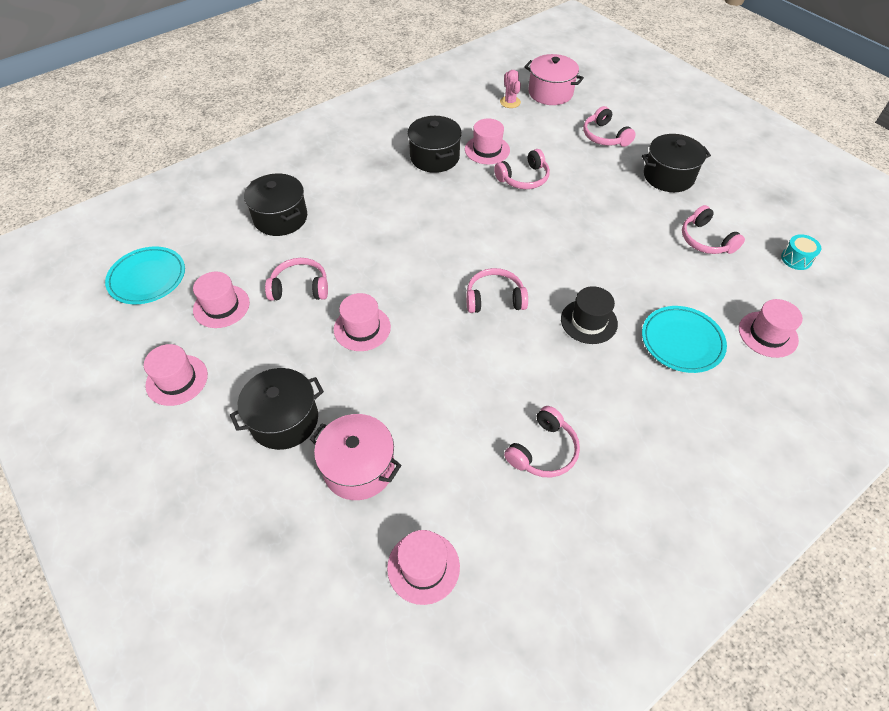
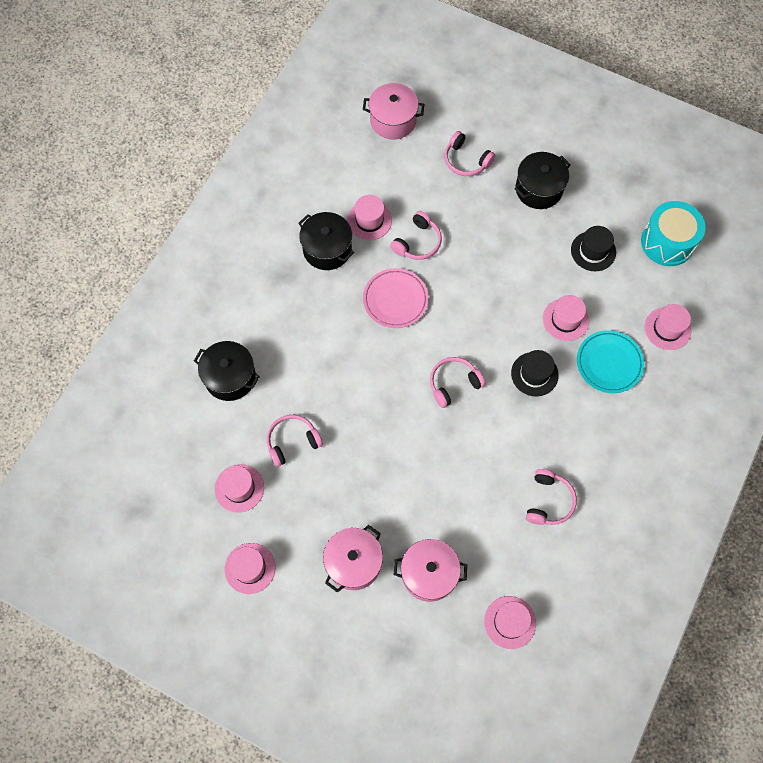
camera: 25 degrees left, 15 degrees up
turquoise plate [105,247,185,304] -> none
black pot [230,368,324,450] -> pink pot [323,525,383,593]
pink hat [334,293,391,351] -> pink hat moved to [543,295,589,341]
pink cactus [500,70,521,108] -> none
pink headphones [682,205,745,254] -> black hat [571,226,616,271]
turquoise drum [781,234,821,270] -> turquoise drum [641,201,705,266], size x2.11
none -> pink plate [363,268,428,328]

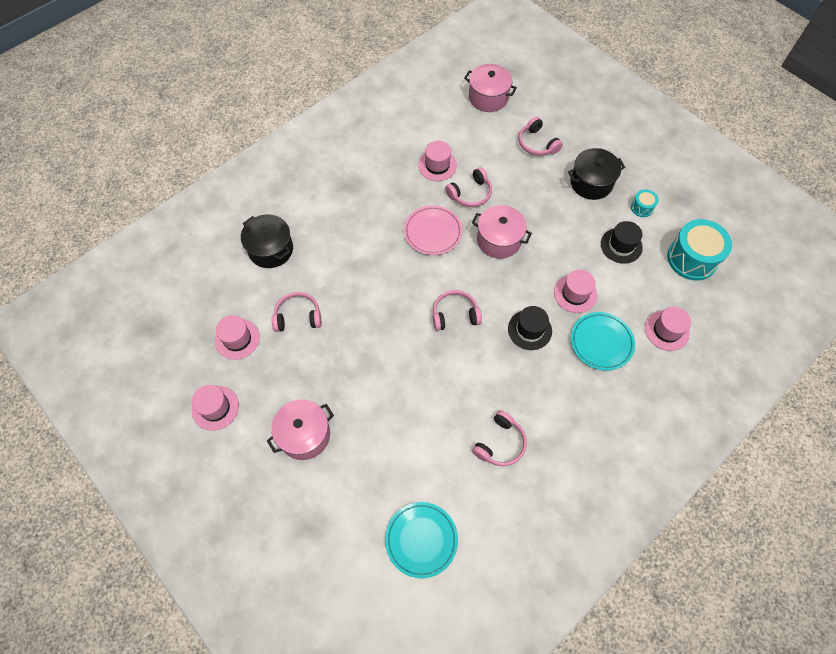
camera: 20 degrees right, 5 degrees down
black pot [298,212,354,270] -> none
pink pot [394,539,467,602] -> pink pot moved to [472,205,532,259]
pink hat [484,596,536,649] -> turquoise plate [385,502,458,579]
none -> turquoise drum [631,189,659,217]

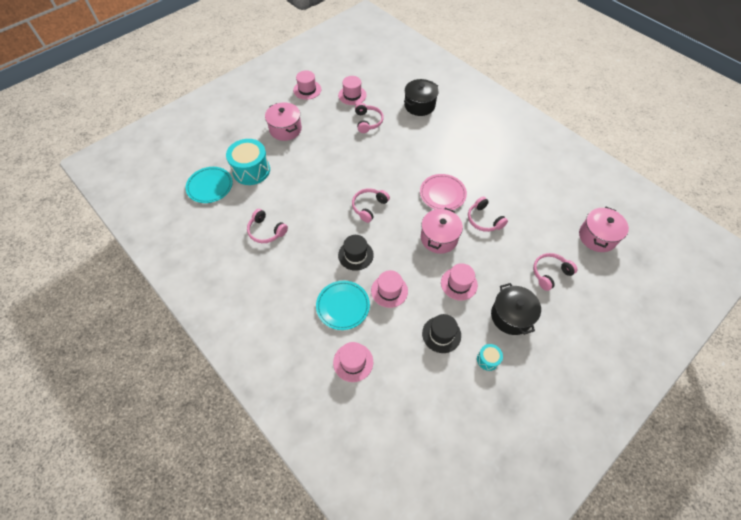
camera: 90 degrees right, 5 degrees down
pink hat [418,141,457,181] -> pink hat moved to [441,263,478,301]
pink headphones [433,290,482,331] -> pink headphones turned 135 degrees counterclockwise [352,188,390,223]
turquoise drum [667,219,732,280] -> turquoise drum moved to [226,139,270,185]

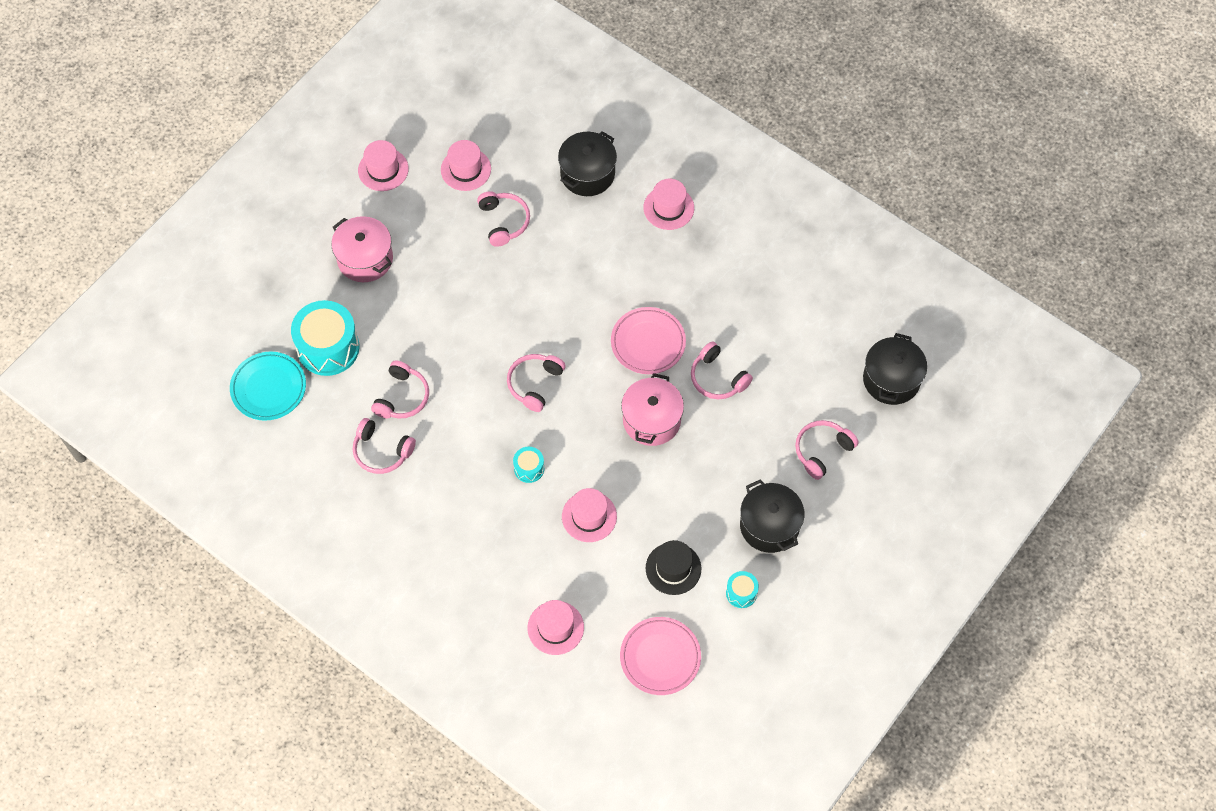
camera: 10 degrees left, 5 degrees up
turquoise plate [316,281,370,330] -> none
black hat [338,235,374,271] -> turquoise drum [513,447,544,483]
pink hat [441,263,478,301] -> pink hat moved to [643,179,694,230]
pink pot [579,207,629,252] -> black pot [863,333,927,405]
none -> pink headphones [371,360,429,419]
none -> pink plate [620,617,701,695]

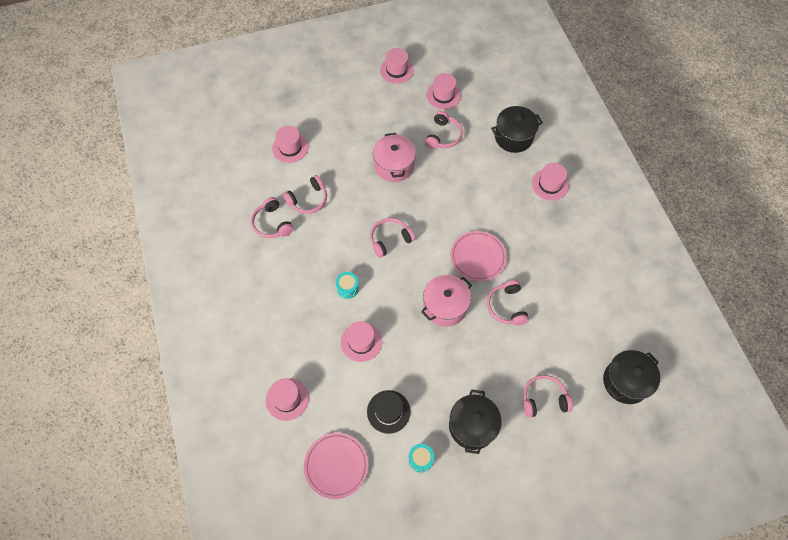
camera: 35 degrees right, 0 degrees up
turquoise plate [230,352,306,421] -> none
turquoise drum [291,300,360,376] -> pink hat [272,126,308,163]
pink pot [331,216,393,282] -> pink pot moved to [373,133,416,182]

